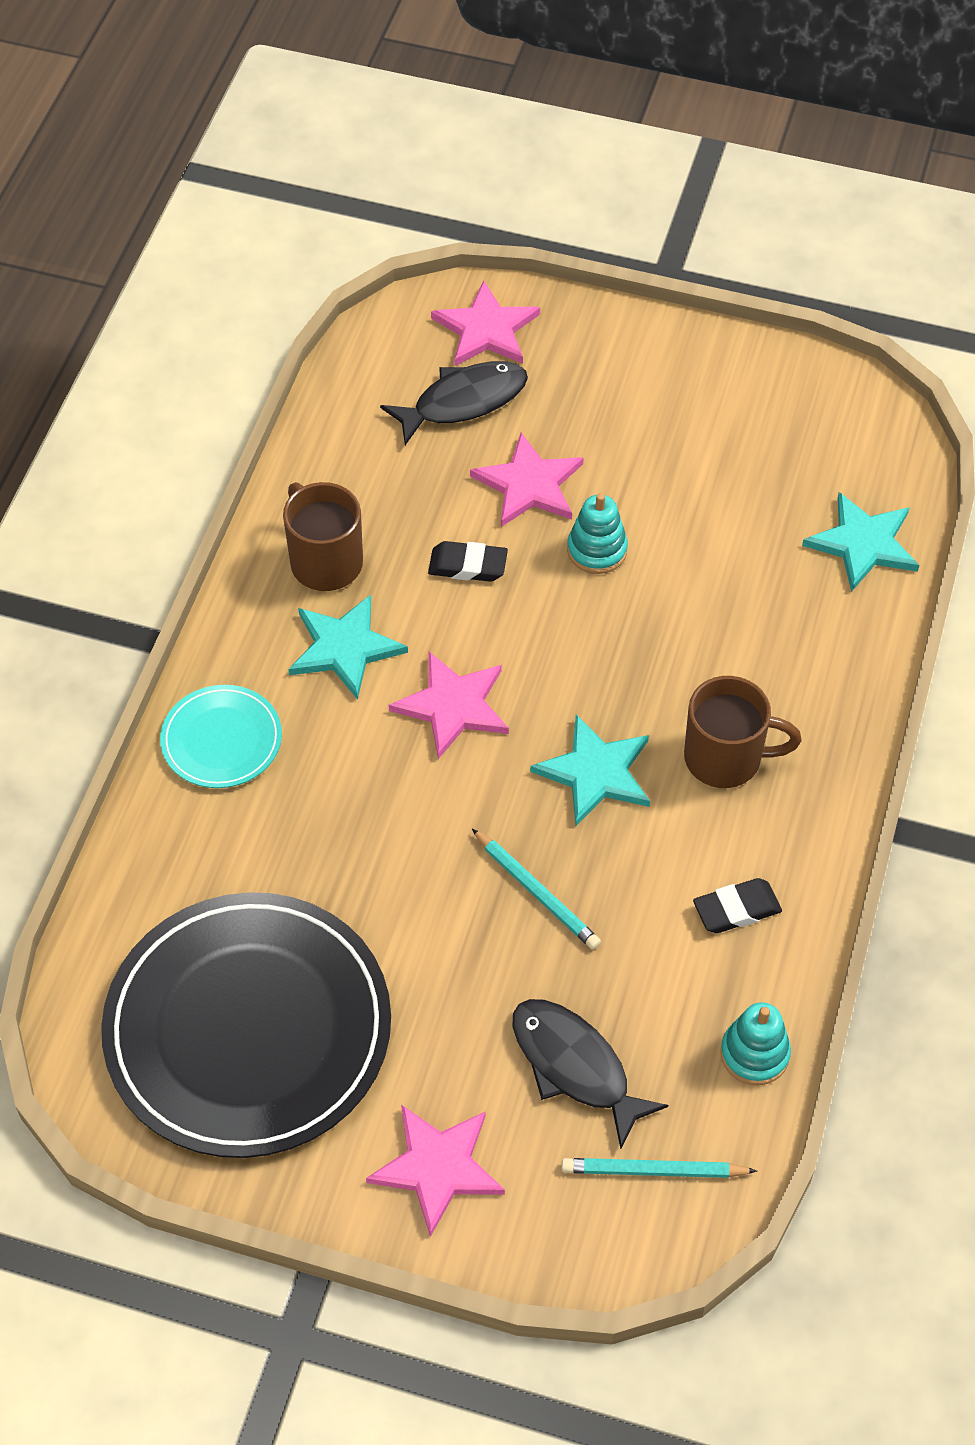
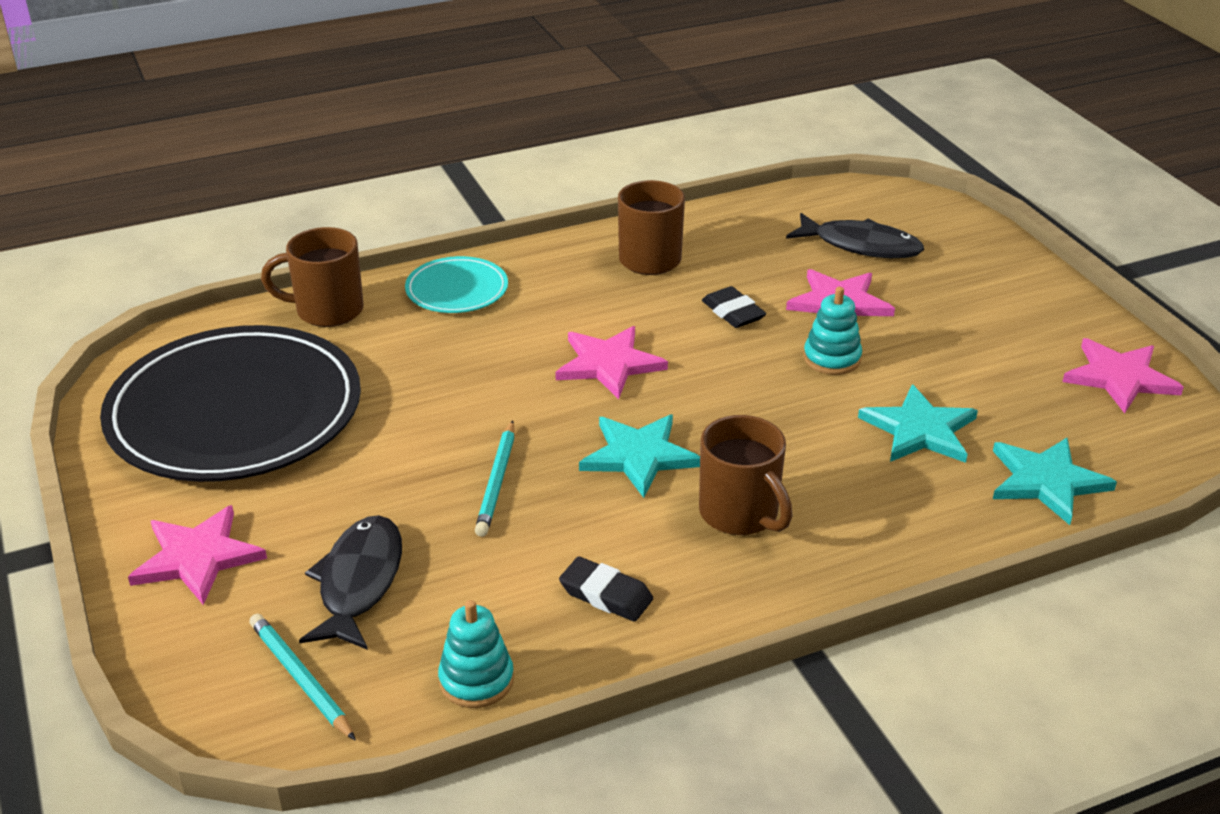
camera: 50 degrees right, 20 degrees down
turquoise star [289,595,408,700] -> turquoise star moved to [858,384,978,463]
pink star [431,281,540,366] -> pink star moved to [1062,338,1184,413]
none -> brown mug [261,227,364,327]

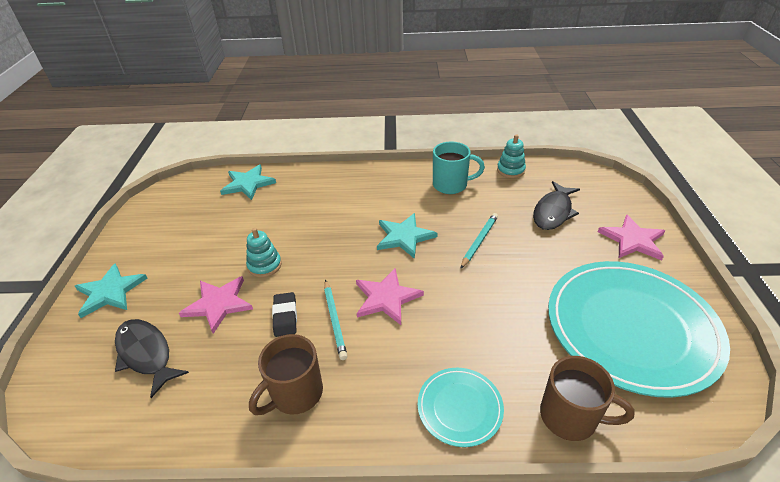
camera: 155 degrees left, 5 degrees up
black plate [100,325,361,482] -> turquoise plate [548,261,730,398]
turquoise pencil [249,614,356,741] -> turquoise pencil moved to [324,280,347,360]
black eraser [559,556,653,622] -> turquoise mug [433,142,485,194]
brown mug [699,415,793,535] -> none
turquoise star [858,384,978,463] -> turquoise star moved to [75,264,148,318]
pink star [1062,338,1184,413] -> none

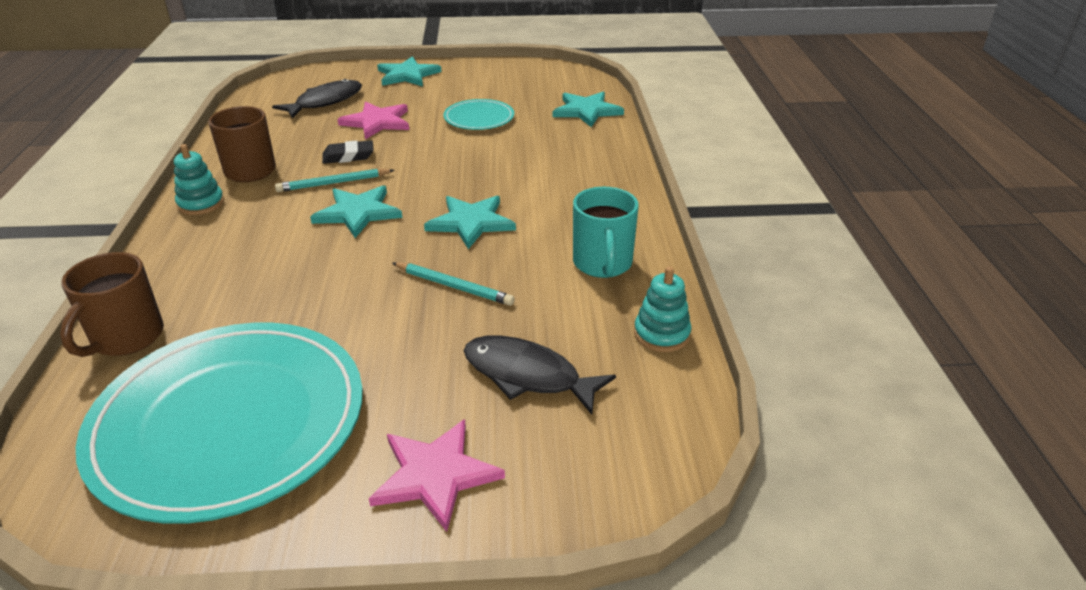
camera: 85 degrees right, 5 degrees down
turquoise stacking toy [246,228,282,278] -> turquoise stacking toy moved to [174,144,224,215]
pink star [356,268,424,325] -> turquoise star [310,185,402,238]
turquoise plate [418,368,504,447] -> turquoise plate moved to [443,99,514,130]

